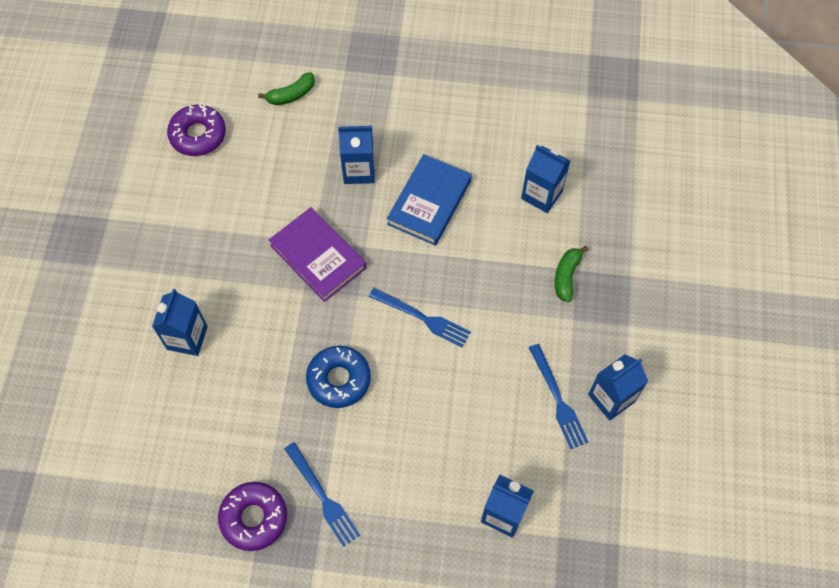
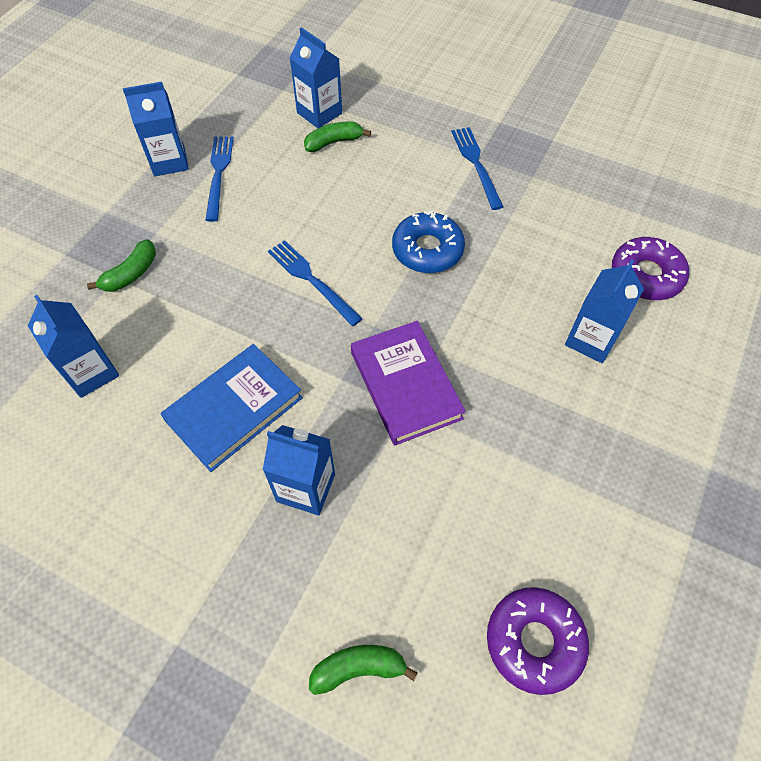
camera: 160 degrees left, 5 degrees down
purple donut [218,482,287,551] -> purple donut moved to [612,237,689,300]
none -> green banana [304,122,371,152]

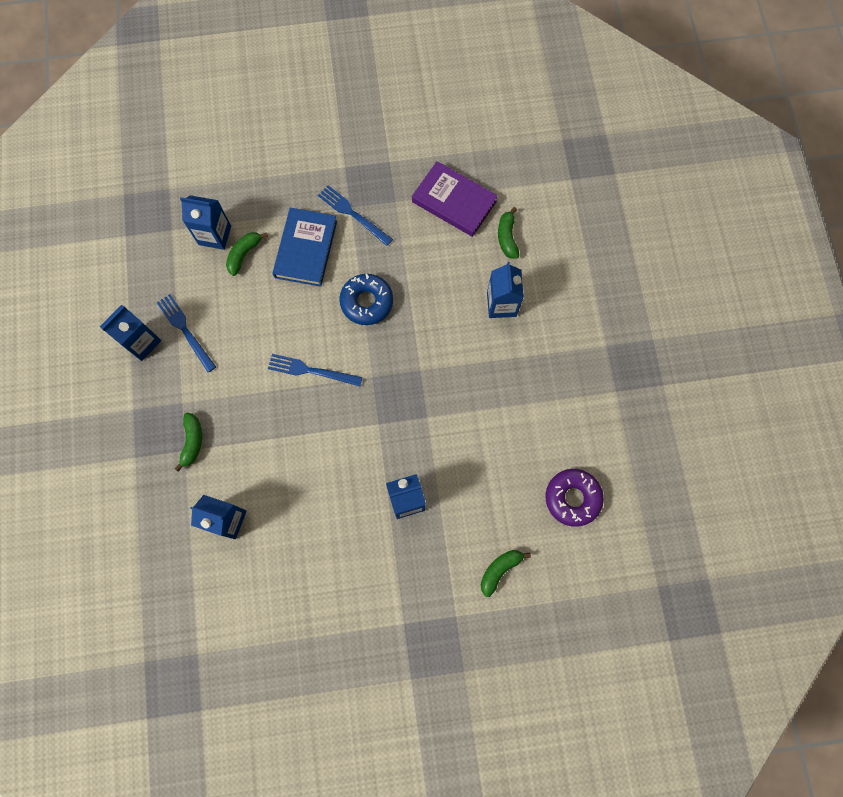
camera: 35 degrees left, 15 degrees up
blue book [160,344,303,472] -> blue book moved to [272,208,337,287]
purple book [351,321,466,446] -> purple book moved to [412,161,498,237]
purple donut [612,237,689,300] -> green banana [498,207,519,259]

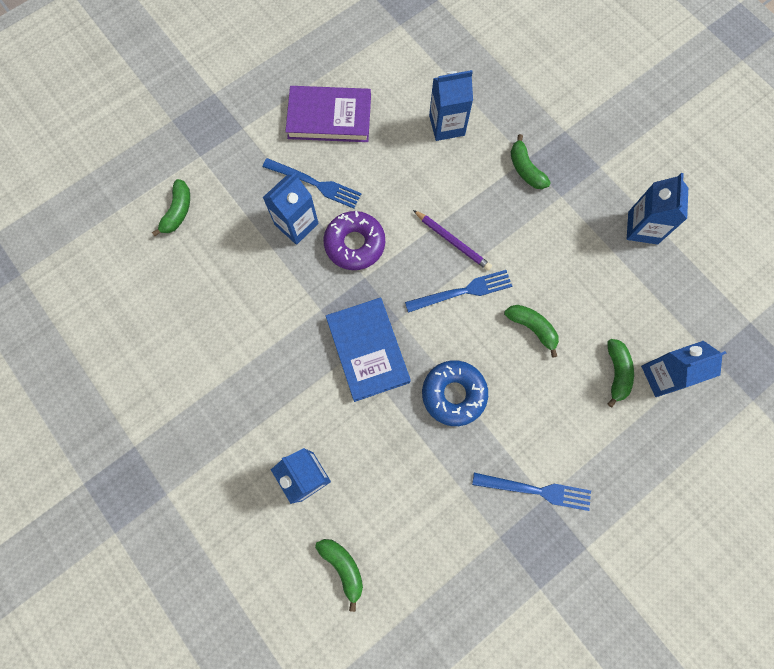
camera: 150 degrees right, 0 degrees up
blue fork [157,294,216,372] -> blue fork moved to [263,158,361,208]
blue book [272,208,337,287] -> blue book moved to [326,298,411,402]
purple book [412,161,498,237] -> purple book moved to [285,86,371,142]
purple donut [545,469,604,527] -> purple donut moved to [323,211,385,270]
none -> purple pencil [413,210,492,271]
none -> green banana [504,305,559,358]

